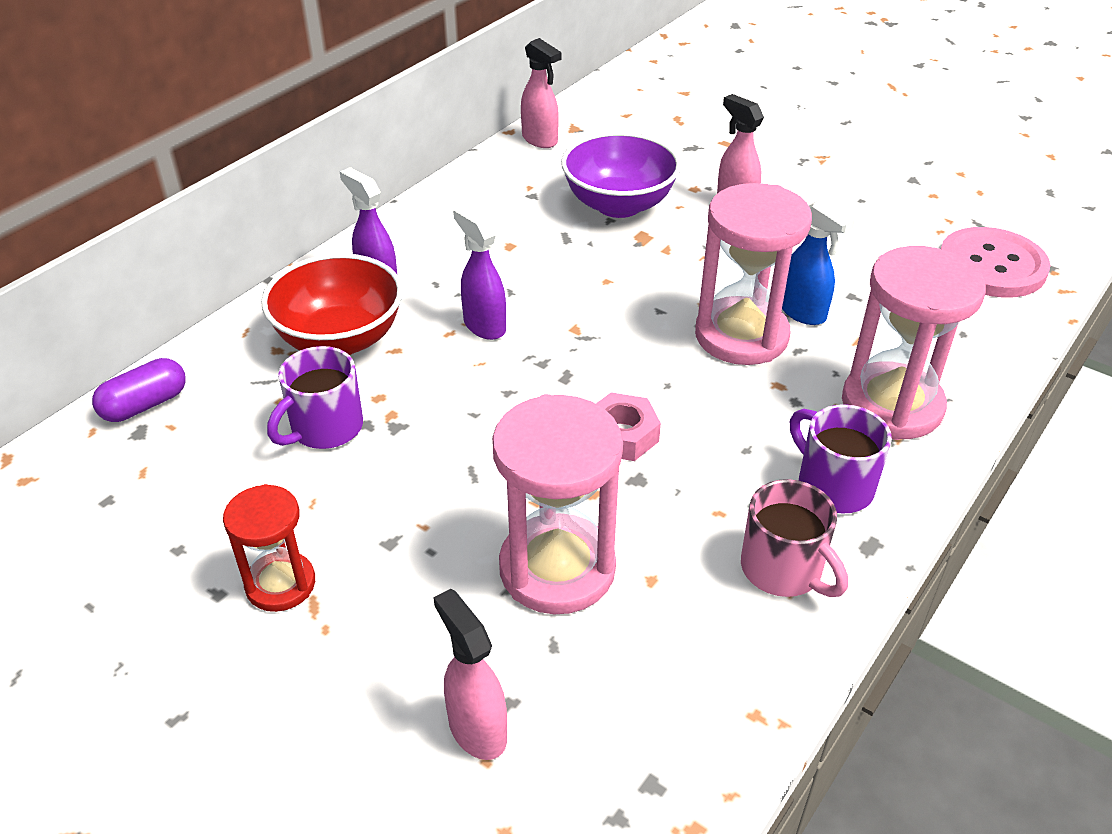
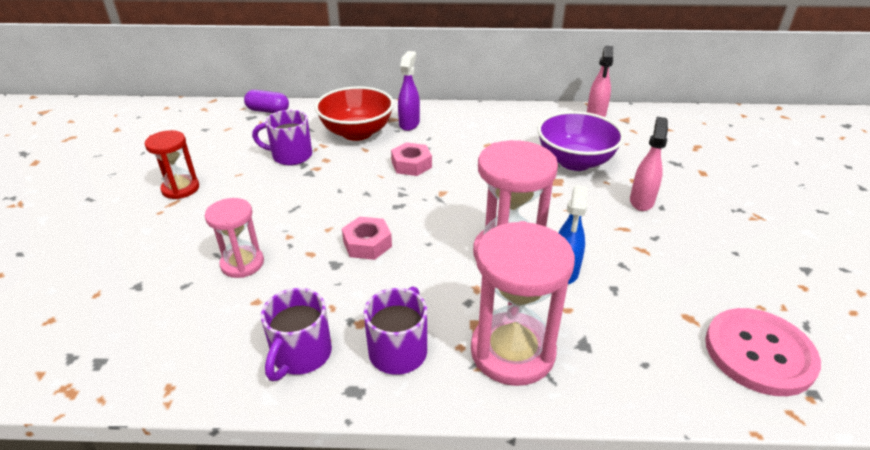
camera: 55 degrees right, 5 degrees down
pink spray bottle [433,589,507,760] -> none
purple spray bottle [453,206,506,340] -> pink nut [391,142,432,176]
pink hourglass [492,394,623,614] -> pink hourglass [205,198,264,278], size x0.59
pink mug [741,479,848,597] -> purple mug [261,288,332,381]

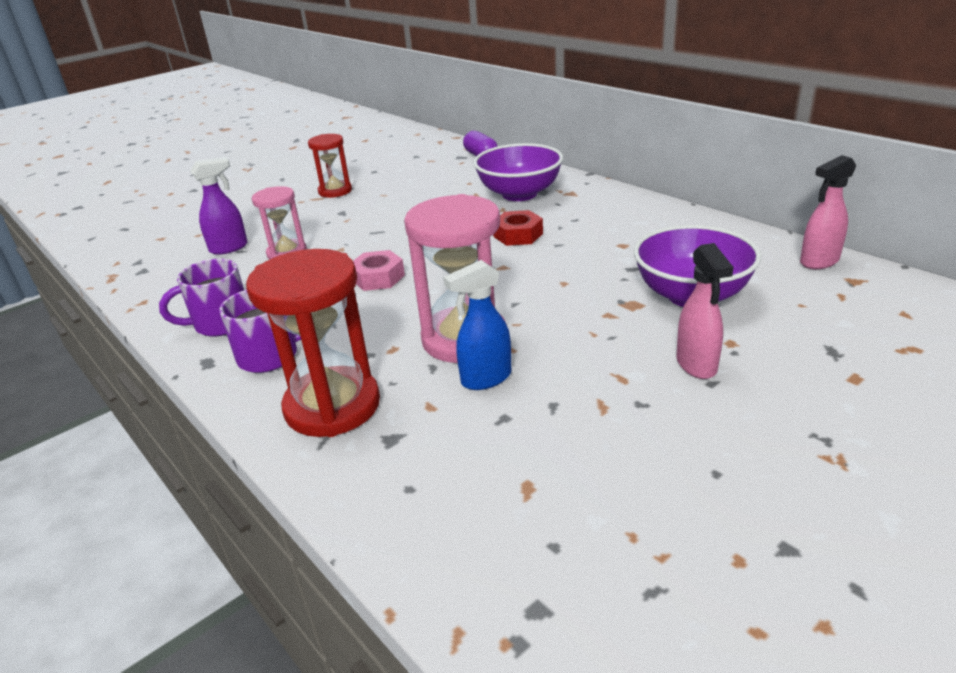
camera: 50 degrees right, 5 degrees down
purple mug [252,110,312,165] -> none
red bowl [315,86,394,141] -> purple bowl [473,143,563,201]
pink nut [391,142,432,176] -> red nut [493,210,543,246]
purple spray bottle [398,51,420,131] -> purple spray bottle moved to [190,157,248,255]
pink hourglass [471,221,575,386] -> red hourglass [246,249,380,437]
pink spray bottle [630,117,668,211] -> pink spray bottle turned 105 degrees clockwise [676,243,734,379]
pink button [705,308,821,396] -> none

